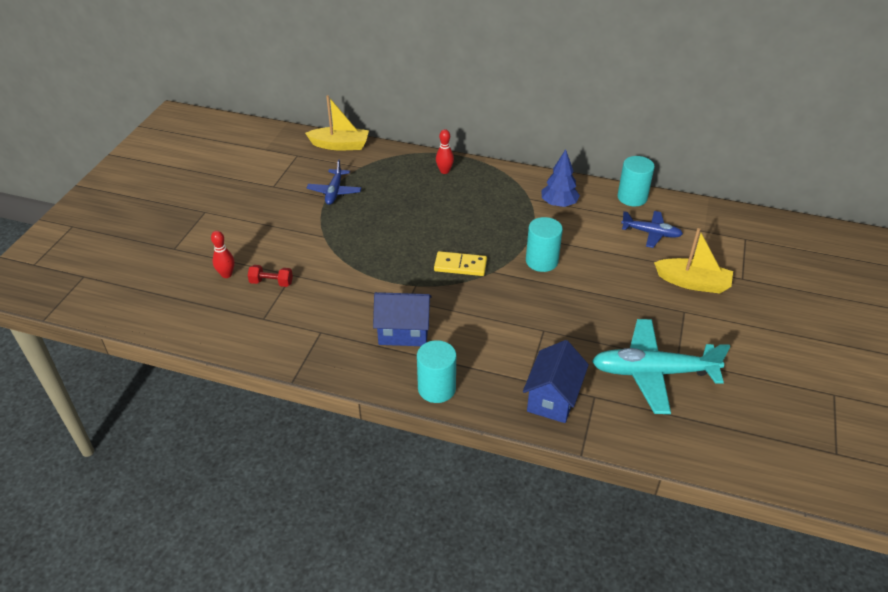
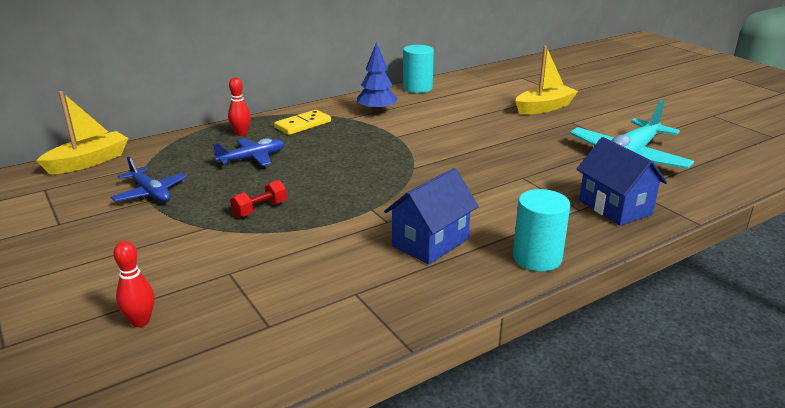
camera: 50 degrees left, 15 degrees down
red dumbbell [248,265,293,287] -> red dumbbell moved to [230,180,287,218]
yellow domino [434,251,487,276] -> yellow domino moved to [274,110,331,135]
turquoise cylinder [526,217,563,272] -> none
blue plane [621,211,683,248] -> blue plane moved to [213,138,285,166]

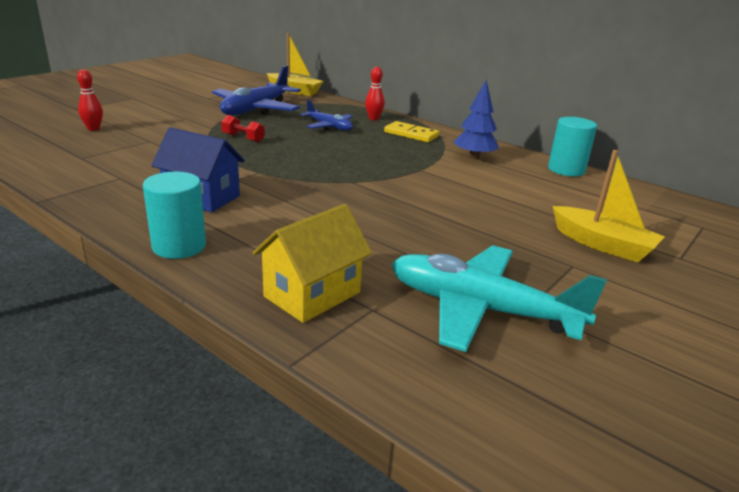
camera: 70 degrees right, 0 degrees up
blue plane [111,156,187,202] -> blue plane [212,66,301,115], size x1.79
blue house [577,137,667,226] -> yellow house [252,204,372,323]

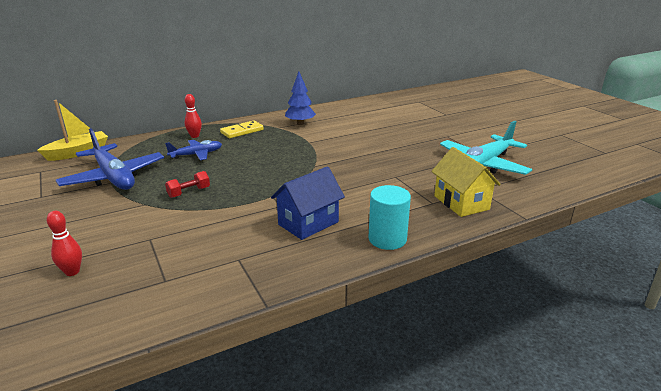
camera: 65 degrees left, 0 degrees up
turquoise cylinder [548,117,597,176] -> none
yellow boat [553,150,664,262] -> none

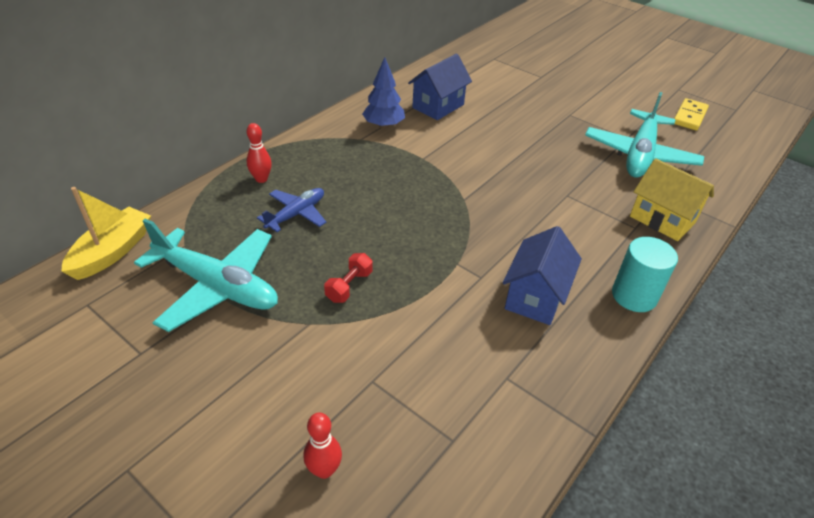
camera: 25 degrees left, 15 degrees up
blue plane [56,128,164,190] -> turquoise plane [134,218,278,332]
yellow domino [220,120,264,138] -> yellow domino moved to [674,98,709,131]
none -> blue house [408,54,472,120]

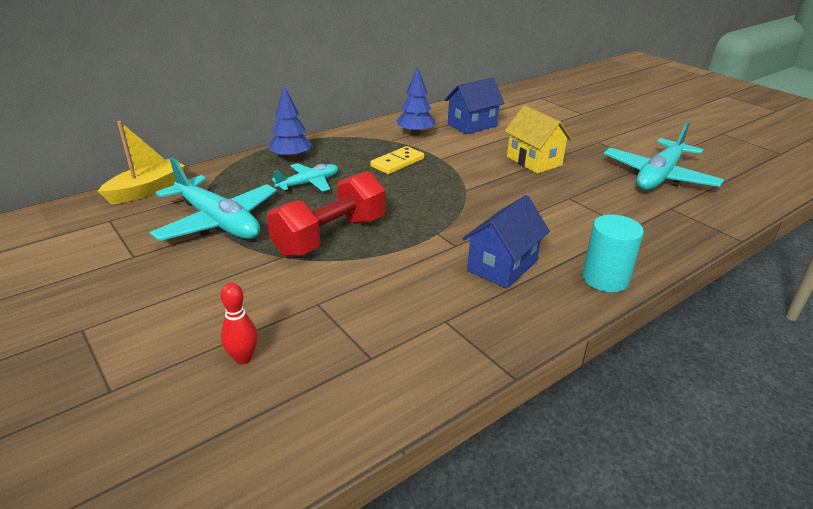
camera: 15 degrees right, 10 degrees down
red bowling pin [247,123,272,183] -> blue tree [269,86,312,160]
blue plane [257,188,326,232] -> turquoise plane [272,163,338,192]
red dumbbell [324,253,373,303] -> red dumbbell [267,171,385,257], size x2.24
yellow house [630,158,714,241] -> yellow house moved to [504,105,573,174]
yellow domino [674,98,709,131] -> yellow domino moved to [370,146,424,174]

